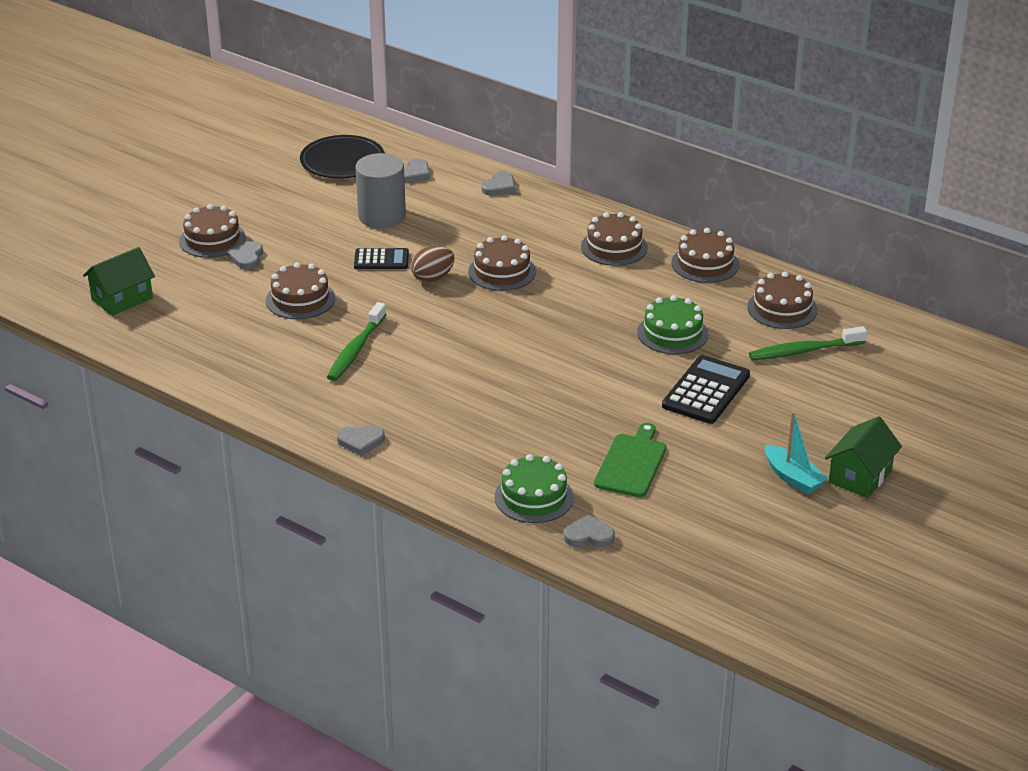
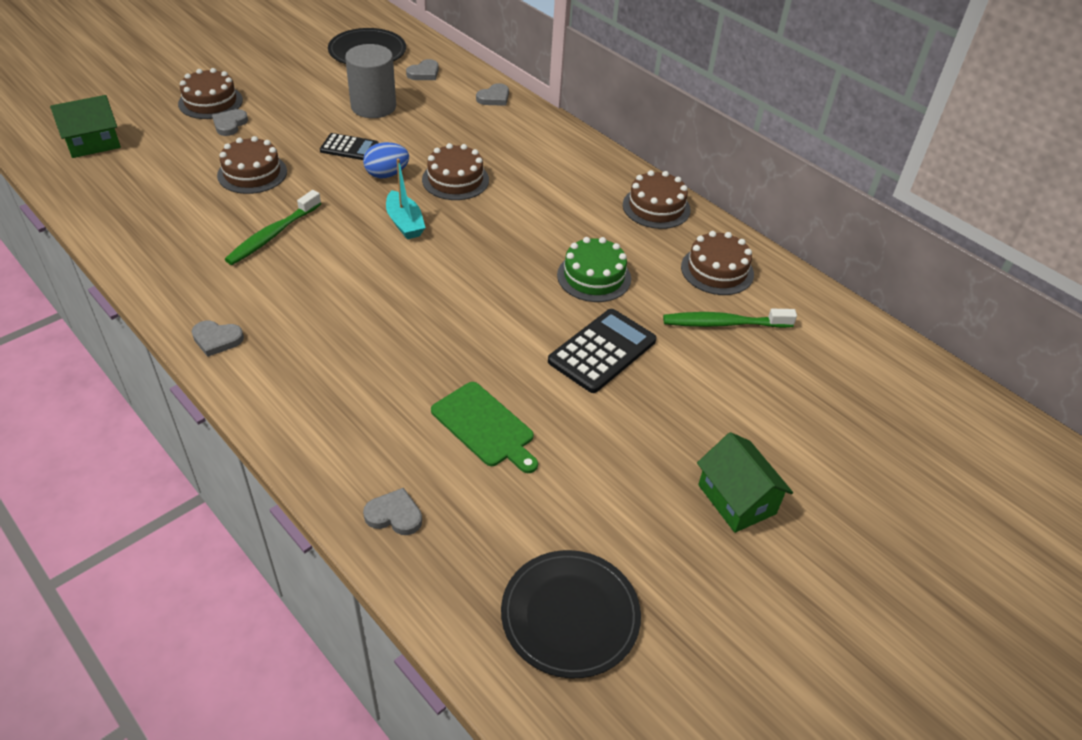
camera: 10 degrees right, 10 degrees up
brown egg [411,246,454,283] -> blue egg [363,142,409,178]
green cake [495,454,574,523] -> none
brown cake [581,212,648,266] -> none
green cutting board [594,423,666,497] -> green cutting board turned 105 degrees clockwise [431,382,538,473]
turquoise boat [765,411,828,495] -> turquoise boat moved to [386,158,426,239]
green house [825,416,902,498] -> green house turned 75 degrees counterclockwise [697,432,793,533]
none -> black plate [501,550,641,678]

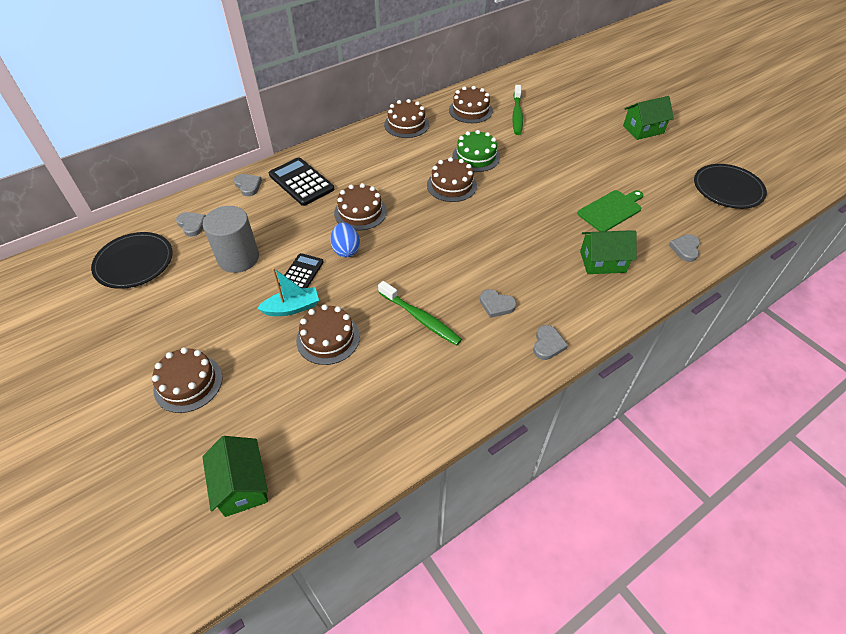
camera: 80 degrees left, 5 degrees up
grey heart [212,109,248,136] -> grey heart moved to [480,289,517,318]
turquoise boat [386,158,426,239] -> turquoise boat moved to [257,268,319,316]
black calculator [548,309,656,393] -> black calculator moved to [269,157,334,206]
none -> brown cake [427,157,477,202]
none -> green house [580,230,637,274]

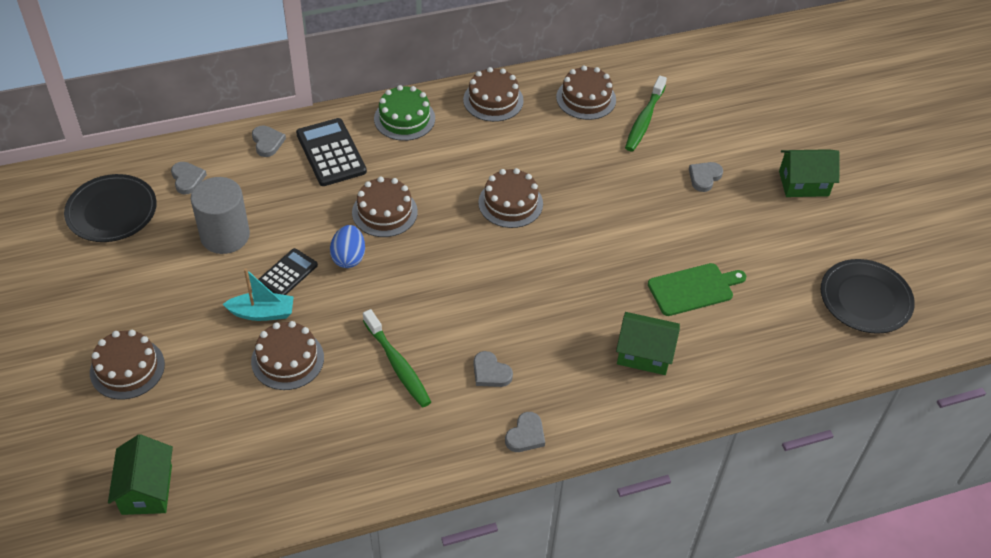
camera: 15 degrees right, 0 degrees up
green cake [452,130,500,172] -> green cake moved to [374,85,435,141]
grey heart [669,234,700,262] -> grey heart moved to [689,162,723,192]

